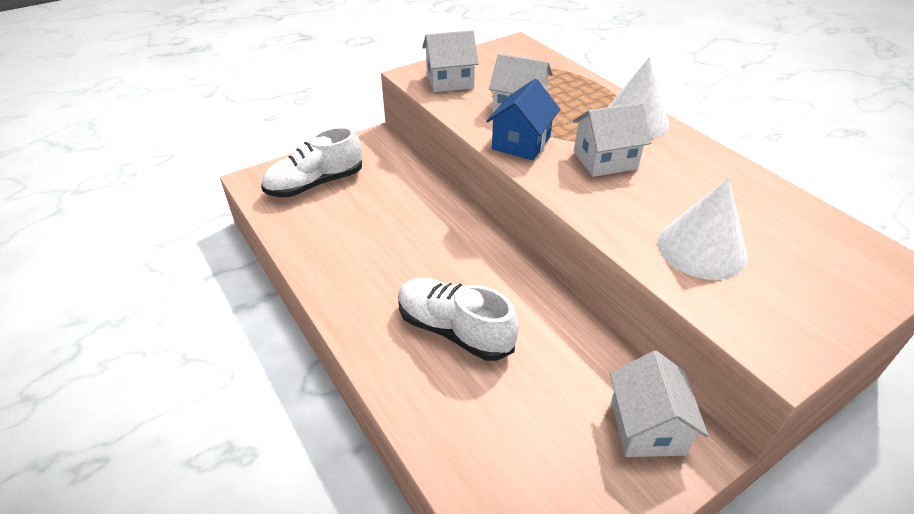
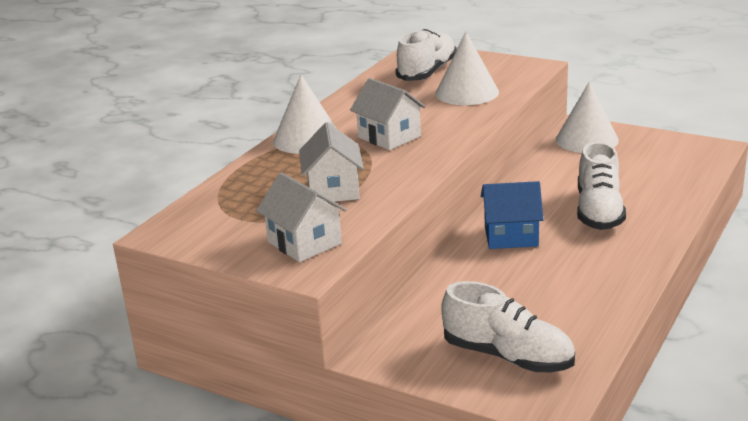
camera: 115 degrees left, 15 degrees down
blue house [486,79,560,161] -> blue house moved to [481,181,544,249]
white house [610,351,709,457] -> white cone [556,82,619,153]
none -> white shoe [395,29,457,81]

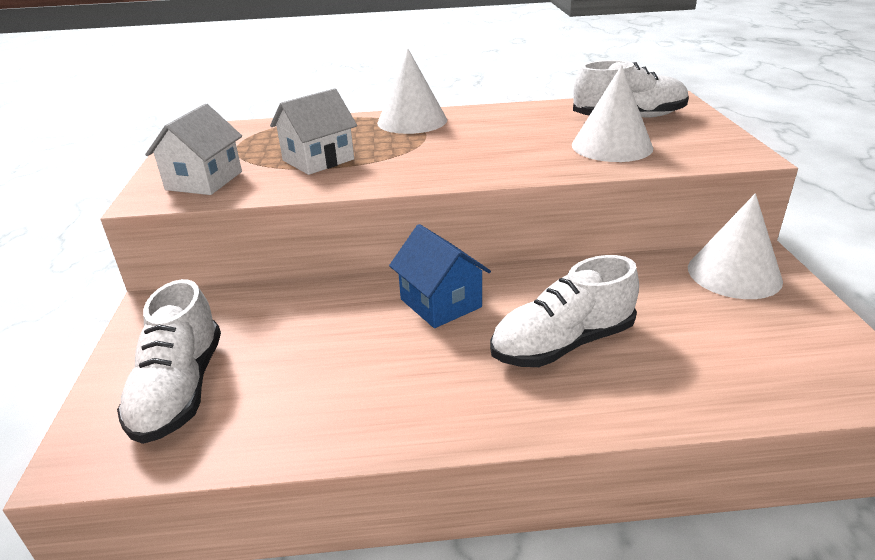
camera: 55 degrees right, 5 degrees up
white house [350,78,426,150] -> none

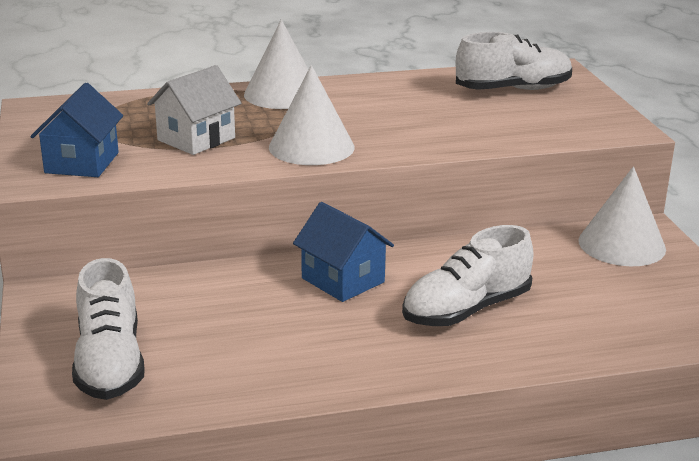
camera: 10 degrees left, 5 degrees down
white house [145,103,242,195] -> blue house [31,83,123,177]
white cone [572,65,653,162] -> white cone moved to [269,65,355,165]

